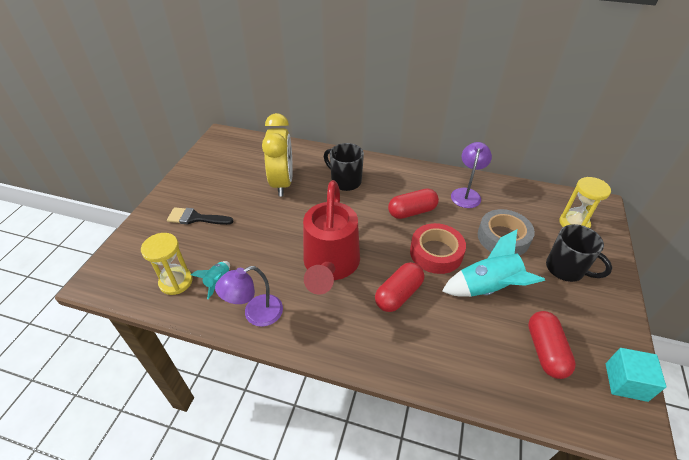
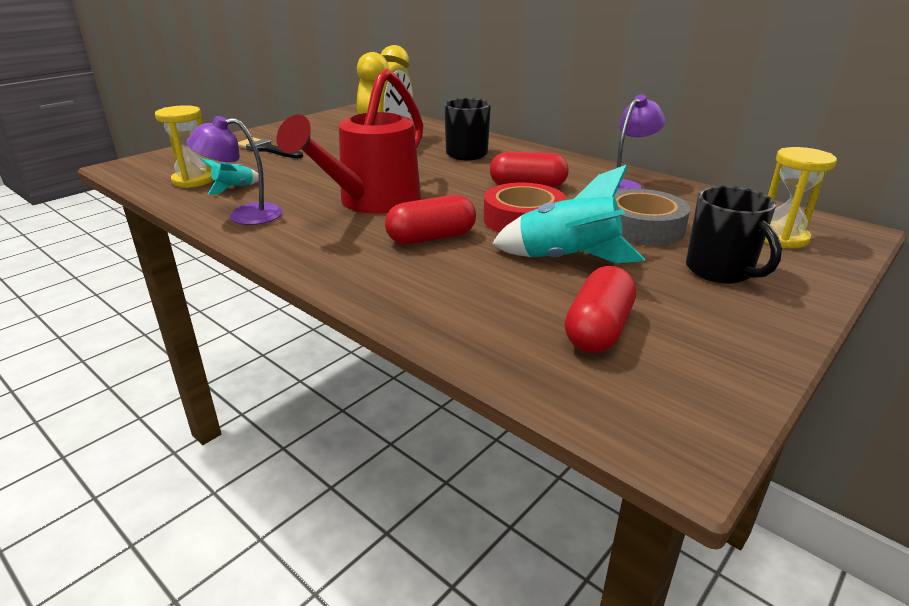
camera: 25 degrees right, 15 degrees down
turquoise cube [606,348,666,402] -> none

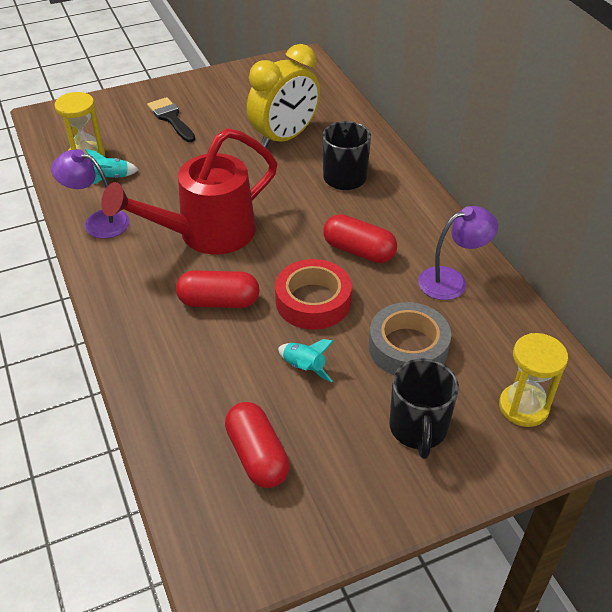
camera: 25 degrees right, 15 degrees up
turquoise rocket [492,165,645,263] -> turquoise rocket [278,339,334,382], size x0.51
red capsule [565,266,636,353] -> red capsule turned 75 degrees counterclockwise [225,402,290,488]

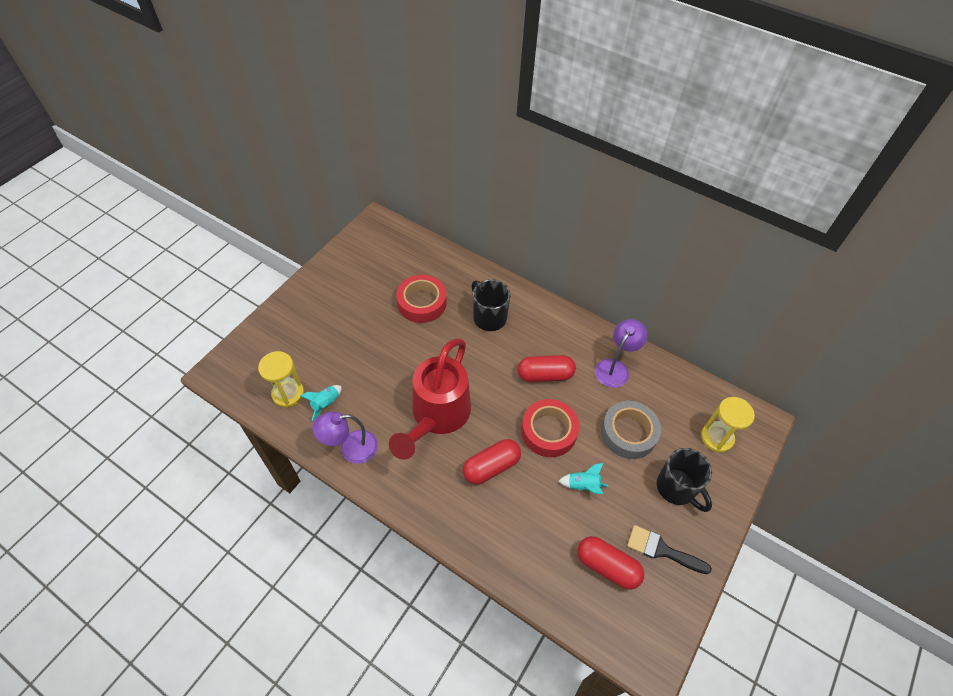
camera: 35 degrees left, 10 degrees up
black brush [147,97,195,142] -> black brush moved to [627,525,712,574]
yellow clock [247,44,320,148] -> red tape [396,275,447,323]

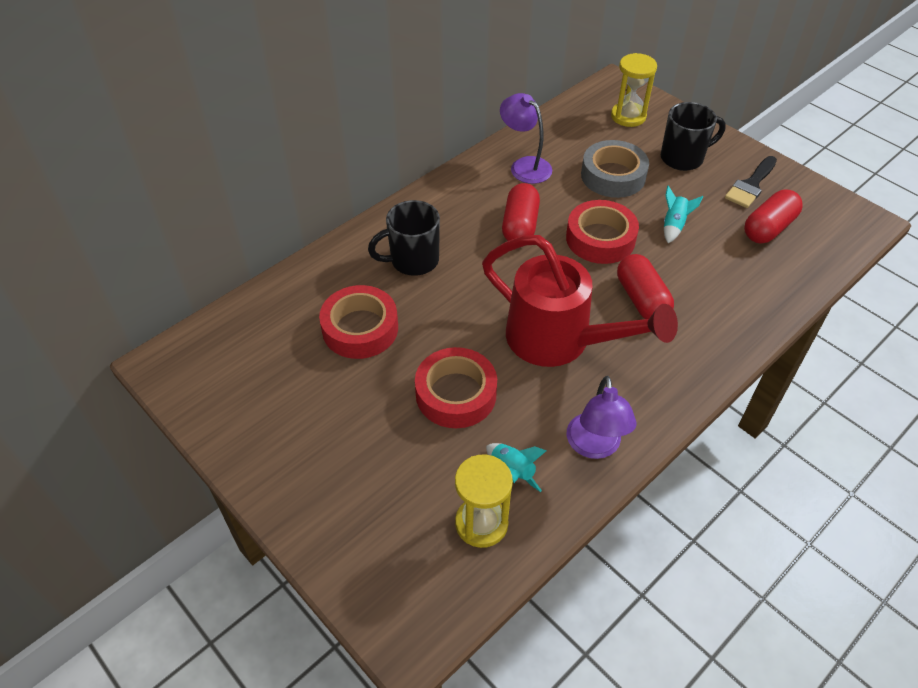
camera: 75 degrees left, 5 degrees down
none -> red tape [415,347,497,428]

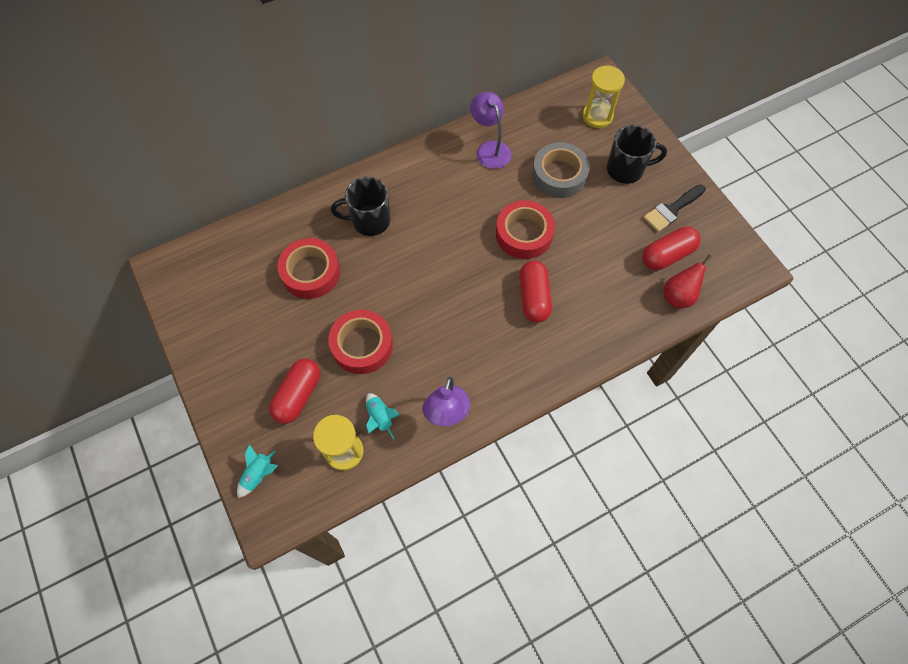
camera: 15 degrees right, 15 degrees up
red watering can [482,235,678,367] -> none
red capsule [502,183,540,241] -> red capsule moved to [269,358,320,424]
turquoise rocket [664,185,703,243] -> turquoise rocket moved to [237,444,278,498]
none -> red pear [664,255,711,309]

